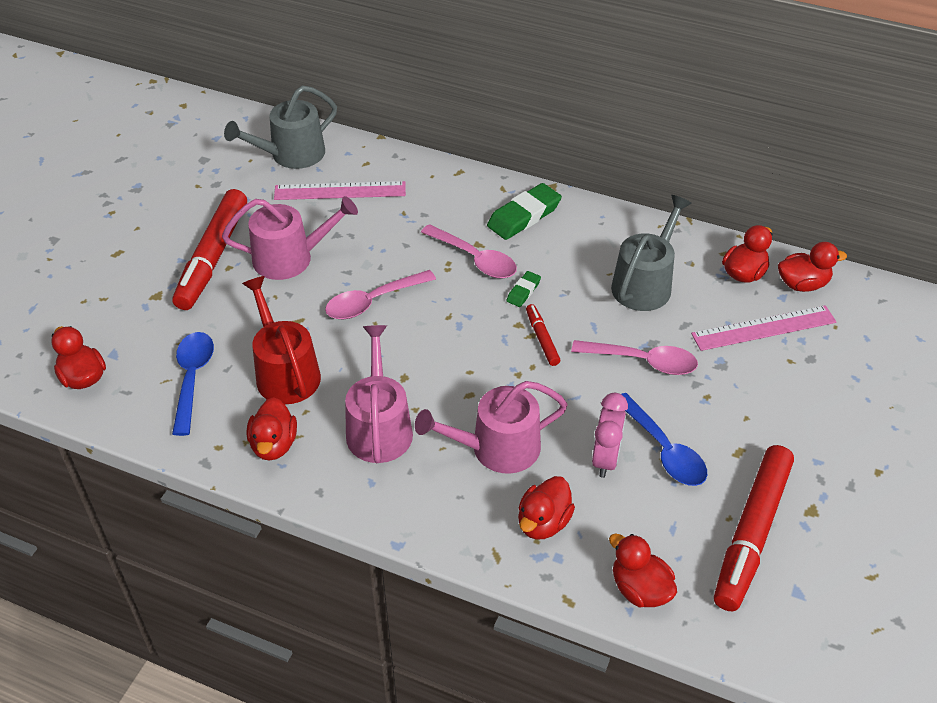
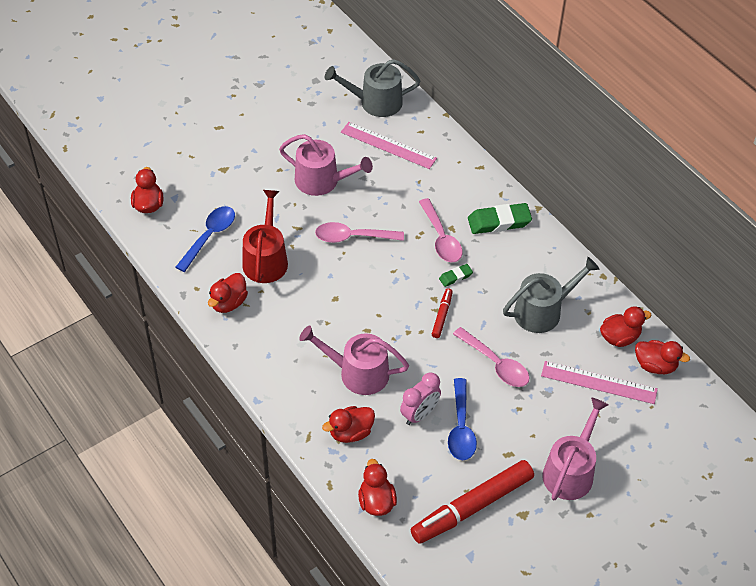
camera: 30 degrees right, 5 degrees up
red marker [172,189,247,310] -> none
pink watering can [345,325,413,463] -> pink watering can moved to [542,397,608,500]

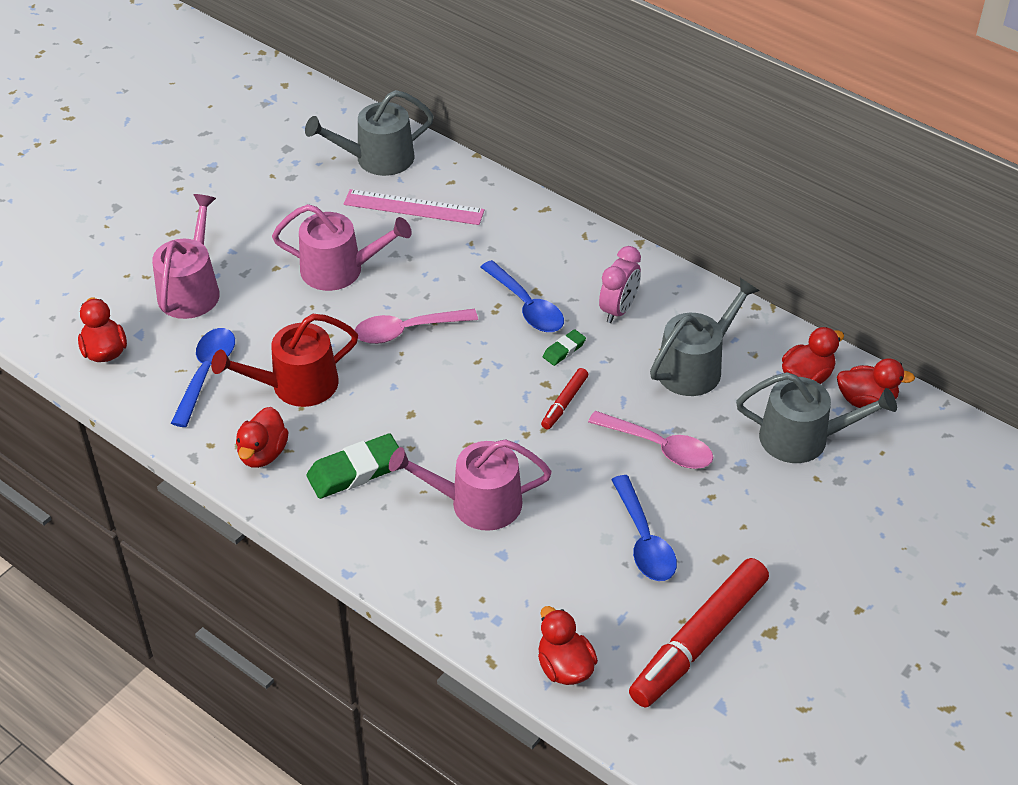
camera: 15 degrees left, 5 degrees down
red watering can [242,190,288,283] -> red watering can turned 105 degrees counterclockwise [211,314,358,407]
red duck [322,406,375,443] -> none
pink clock [400,372,441,425] -> pink clock moved to [599,246,641,323]
pink spoon [419,198,463,262] -> blue spoon [481,260,564,332]
red marker [432,288,453,338] -> red marker turned 150 degrees counterclockwise [541,368,588,429]
green eraser [468,203,532,234] -> green eraser moved to [306,433,399,499]
pink ruler [541,361,658,404] -> grey watering can [736,372,897,463]
pink watering can [542,397,608,500] -> pink watering can moved to [152,194,220,319]

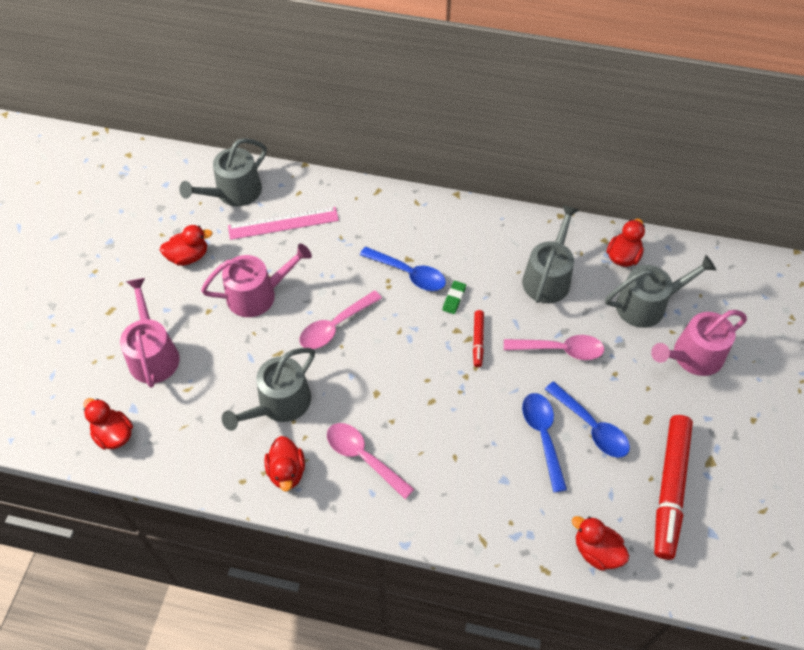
camera: 25 degrees left, 10 degrees up
blue spoon [171,328,235,427] -> blue spoon moved to [522,393,567,493]
red watering can [211,314,358,407] -> grey watering can [222,348,315,431]
green eraser [306,433,399,499] -> pink spoon [327,423,414,499]
pink watering can [389,439,552,531] -> pink watering can moved to [651,310,747,376]
pink clock [599,246,641,323] -> none
red duck [837,358,915,408] -> red duck moved to [160,225,213,266]

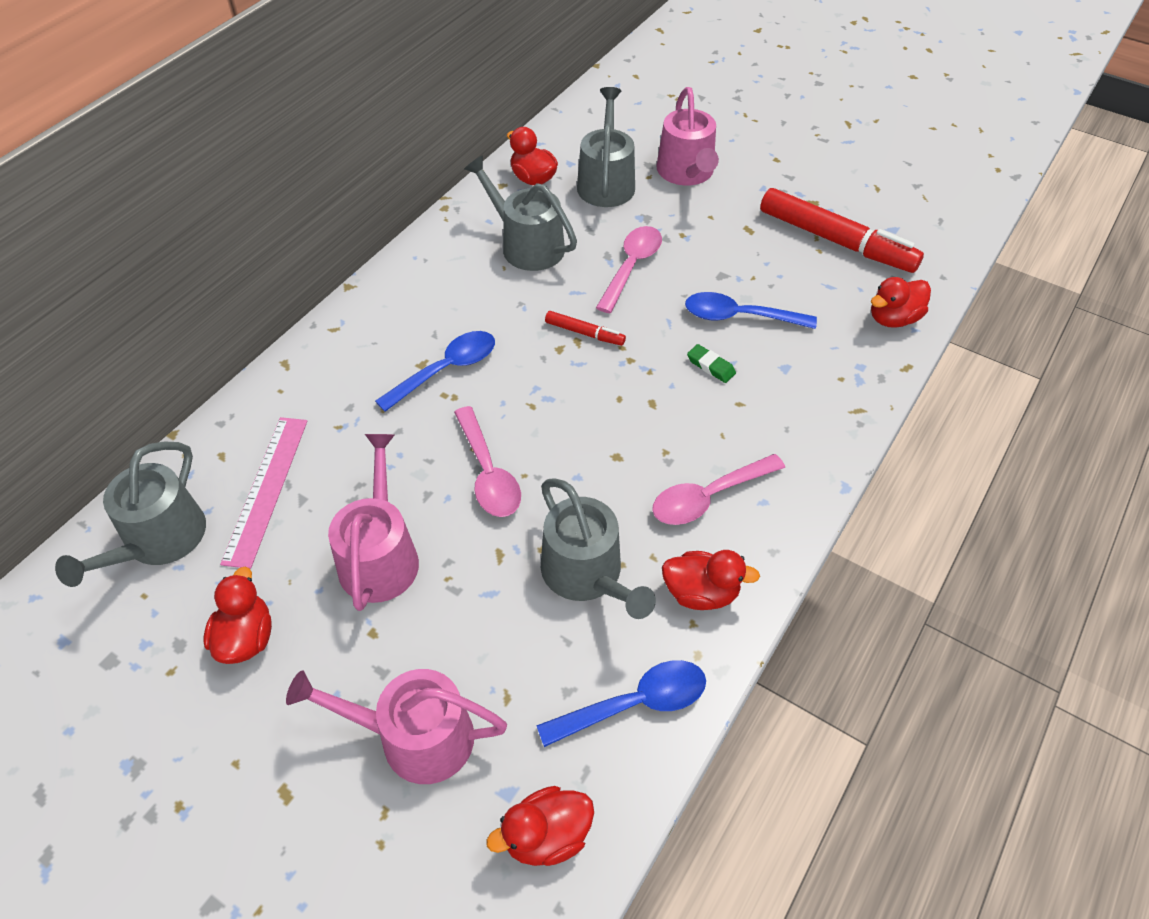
camera: 70 degrees left, 5 degrees down
grey watering can [179,138,267,207] -> grey watering can turned 45 degrees clockwise [55,441,206,587]
green eraser [443,281,466,314] -> green eraser moved to [687,344,736,383]
blue spoon [545,381,630,458] -> blue spoon moved to [536,660,706,747]

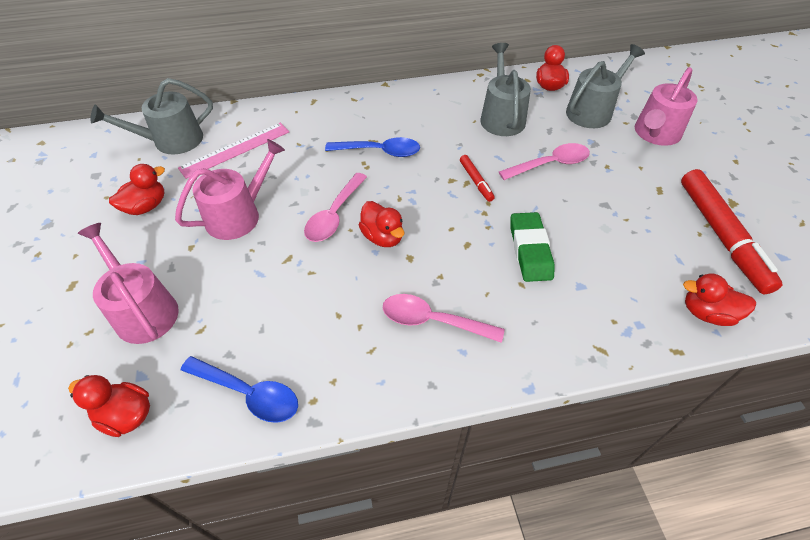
camera: 45 degrees right, 0 degrees up
grey watering can [541,478,656,619] -> none
red duck [662,550,760,610] -> red duck moved to [359,201,404,247]
blue spoon [685,292,817,329] -> none
green eraser [687,344,736,383] -> green eraser [510,212,555,282], size x1.92

